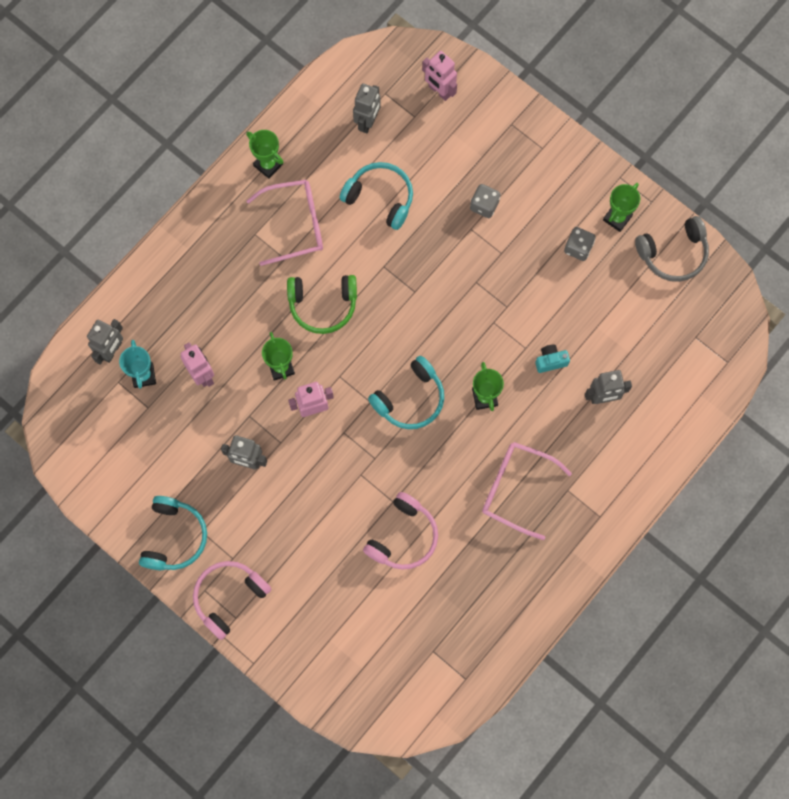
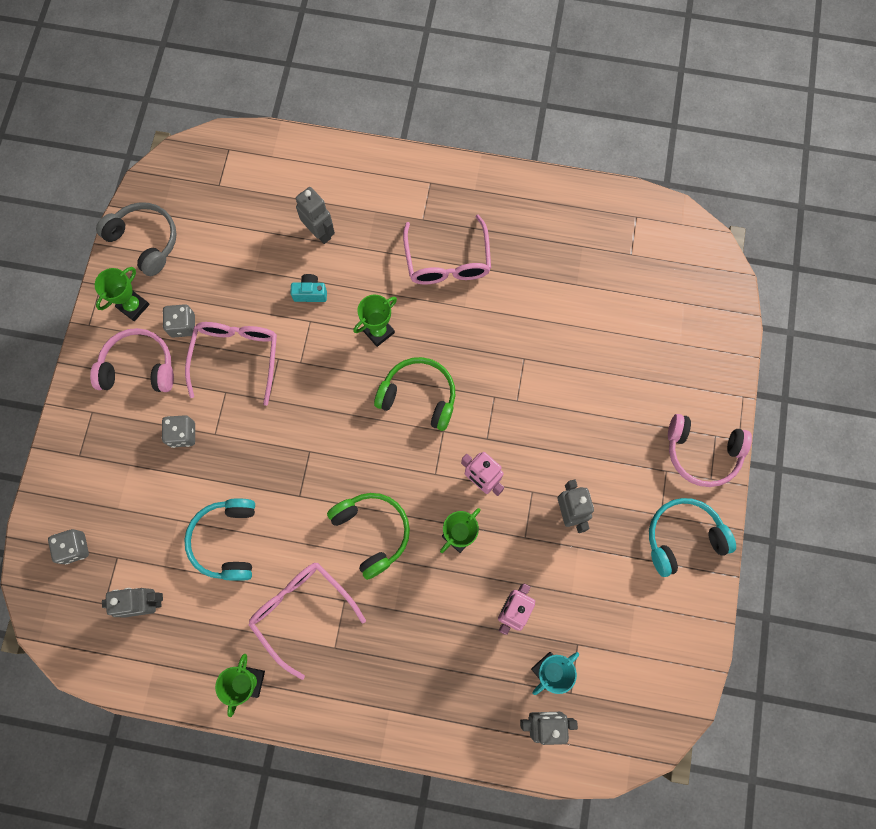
camera: 120 degrees left, 0 degrees up
pink headphones [363,492,438,570] -> pink headphones moved to [90,328,174,392]
turquoise headphones [368,356,444,429] -> green headphones [374,357,455,431]
pink robot [422,51,457,101] -> grey dice [48,529,89,564]
turquoise camera [535,344,570,373] -> turquoise camera turned 135 degrees clockwise [290,274,327,302]
green trophy [603,183,640,232] -> green trophy turned 60 degrees counterclockwise [95,267,150,321]
none -> pink glasses [185,322,277,406]

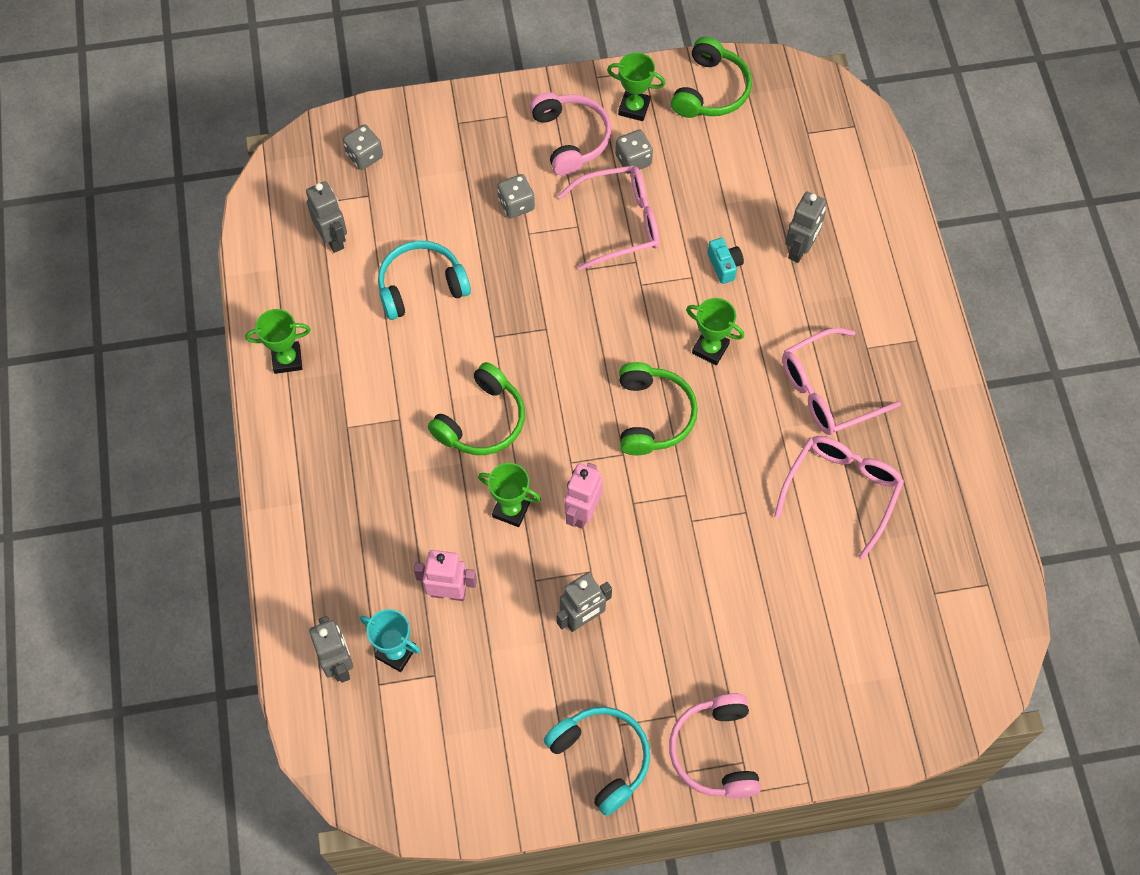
camera: 70 degrees right, 10 degrees down
grey headphones [96,202,177,276] -> green headphones [671,37,752,118]
pink glasses [248,563,366,680] -> pink glasses moved to [774,436,904,559]

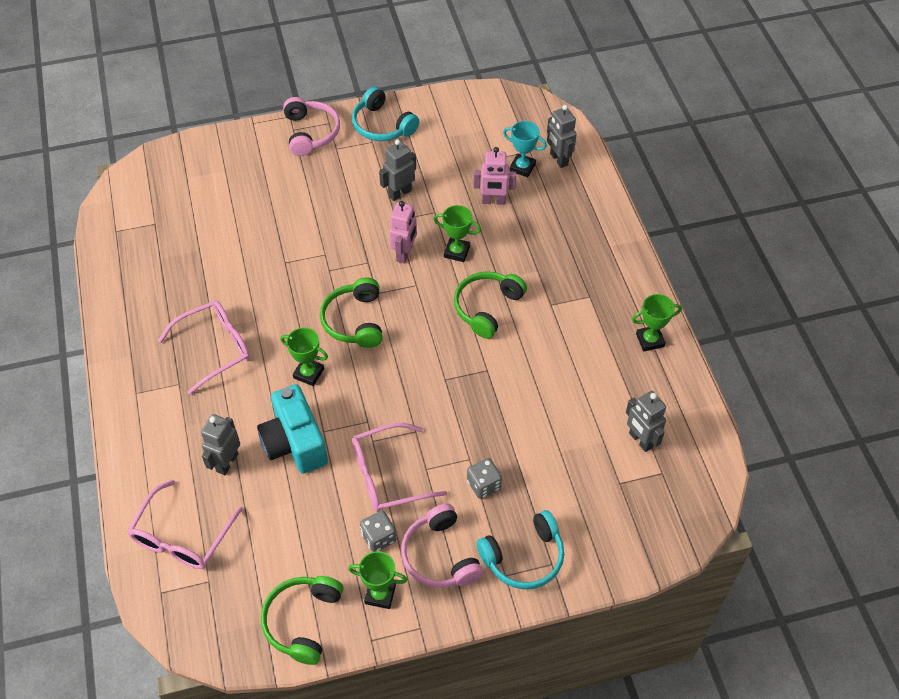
camera: 175 degrees right, 10 degrees down
grey dice [343,124,383,170] -> none
turquoise headphones [378,241,471,320] -> turquoise headphones moved to [477,510,564,589]
turquoise camera [707,238,744,284] -> turquoise camera [257,384,328,474], size x2.20
pink glasses [774,436,904,559] -> pink glasses moved to [127,479,243,569]

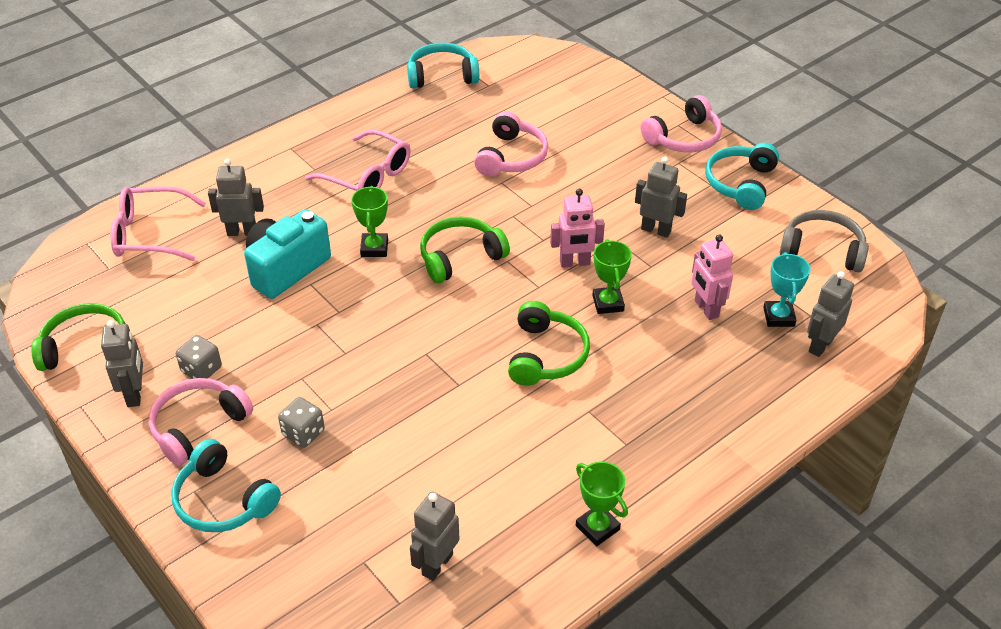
camera: 65 degrees right, 10 degrees down
green trophy [348,551,407,609] -> grey robot [101,320,143,407]
pink glasses [352,423,447,512] -> none
green headphones [454,271,527,339] -> green headphones turned 90 degrees clockwise [508,301,590,386]
none -> turquoise headphones [407,43,479,89]
none -> pink headphones [474,111,548,176]
none -> grey headphones [780,210,869,272]

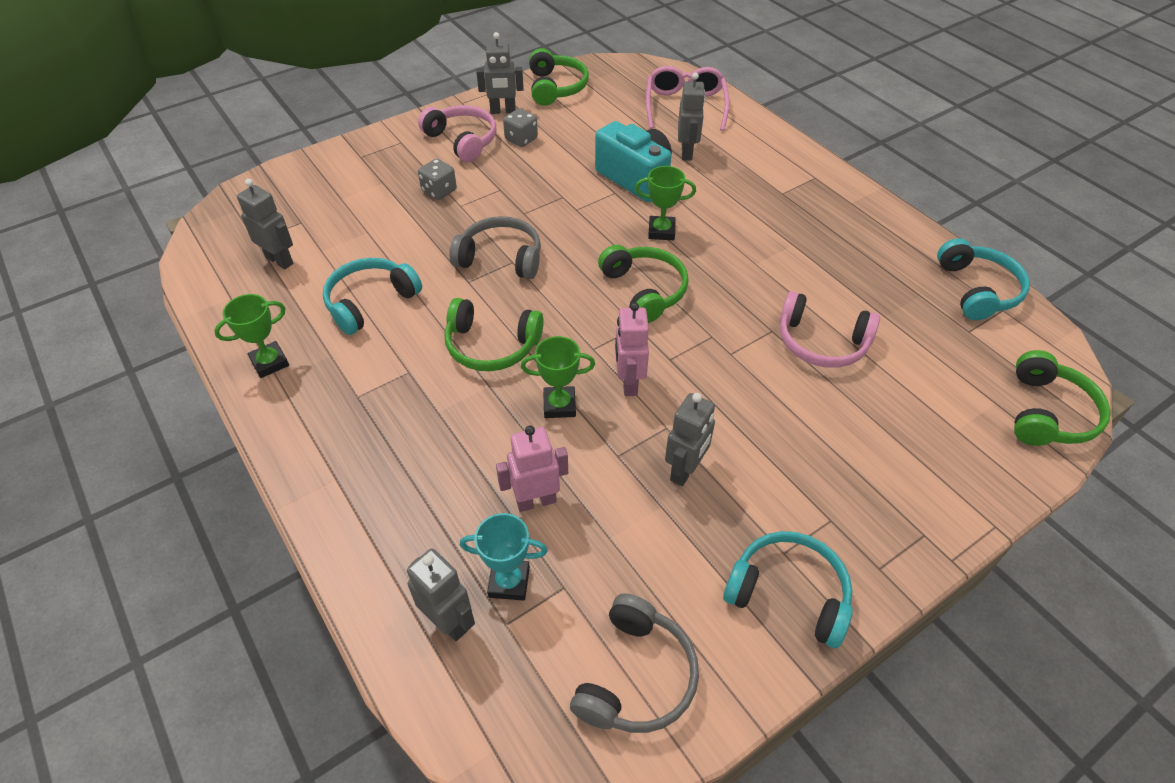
camera: 95 degrees right, 5 degrees up
turquoise headphones [171,439,281,532] -> turquoise headphones moved to [323,258,422,335]
pink glasses [305,129,411,191] -> none
pink headphones [641,95,722,152] -> none
none -> grey headphones [450,216,541,279]
none -> green headphones [1014,350,1111,446]

